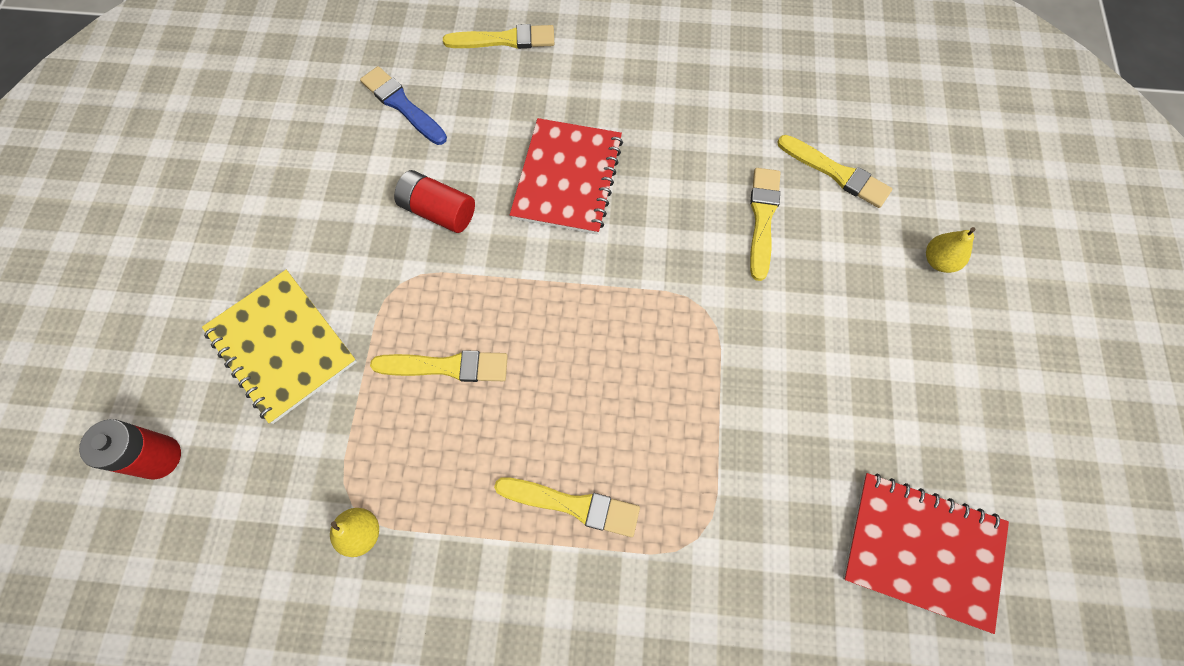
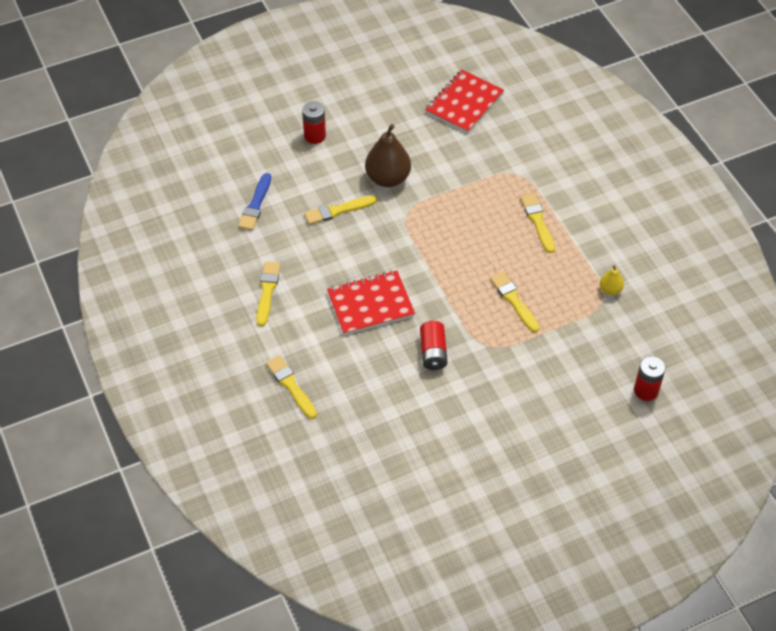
camera: 120 degrees left, 15 degrees down
yellow notebook [202,270,357,424] -> none
blue brush [360,66,447,145] -> blue brush moved to [238,173,271,231]
yellow brush [777,135,892,208] -> yellow brush moved to [256,262,281,326]
red notebook [843,473,1009,634] -> red notebook turned 45 degrees clockwise [425,70,504,133]
yellow pear [926,227,975,273] -> red battery [302,101,326,144]
none -> brown pear [365,124,411,187]

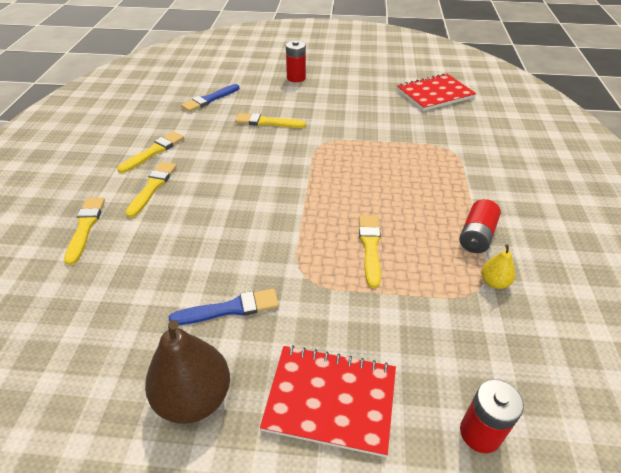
camera: 30 degrees right, 10 degrees down
red notebook [327,270,415,335] -> red notebook moved to [260,345,396,457]
brown pear [365,124,411,187] -> brown pear moved to [145,320,230,424]
red battery [420,321,448,370] -> red battery moved to [459,199,501,253]
yellow brush [520,193,555,253] -> yellow brush moved to [125,162,177,218]
none -> blue brush [169,289,279,325]

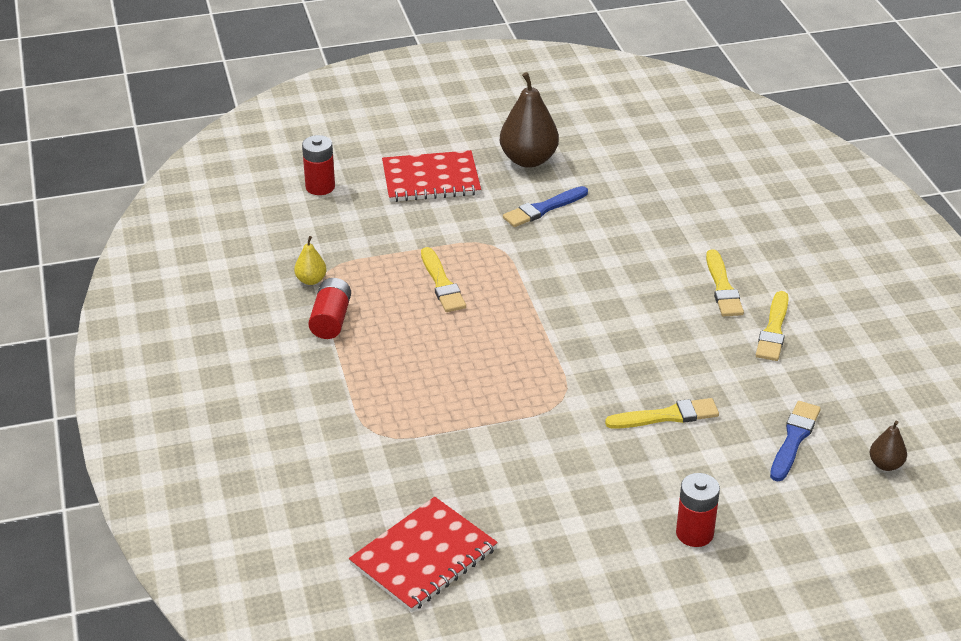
camera: 160 degrees right, 5 degrees down
yellow brush [64,198,105,265] -> none
none -> brown pear [870,421,907,471]

